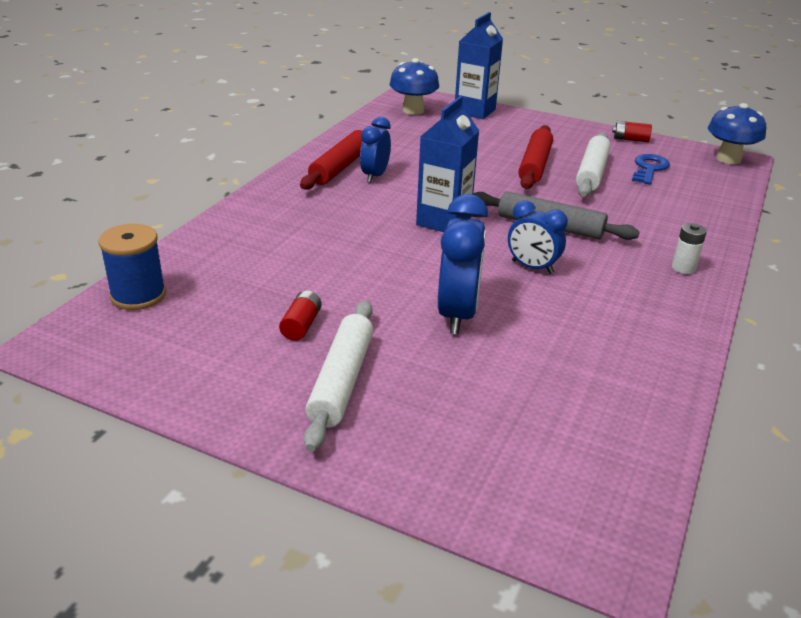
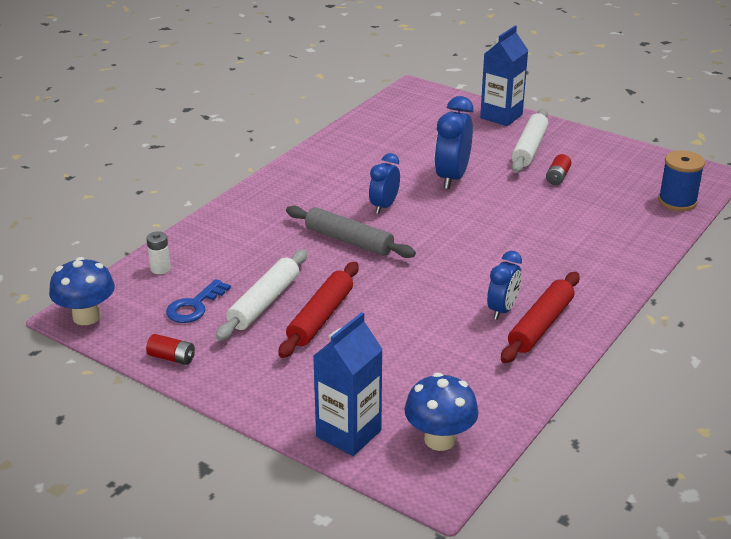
camera: 170 degrees left, 0 degrees up
blue carton [416,96,479,232] -> blue carton moved to [480,26,528,126]
blue clock [508,200,568,274] -> blue clock turned 105 degrees counterclockwise [369,153,400,214]
white battery [672,223,707,274] -> white battery moved to [146,231,171,274]

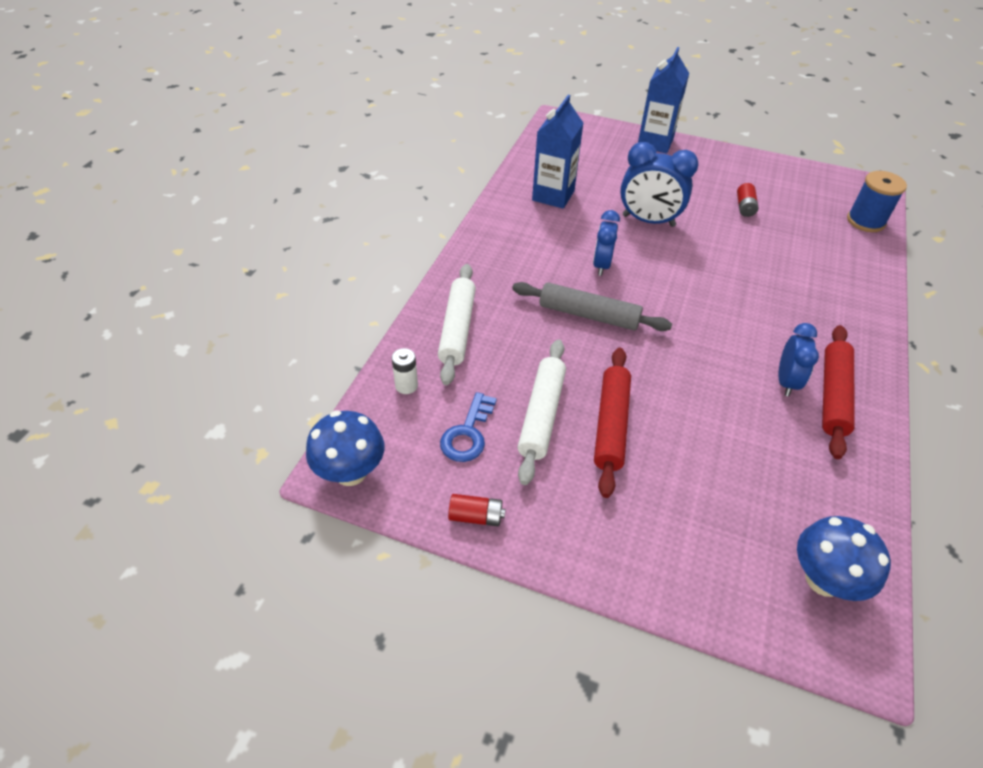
camera: 15 degrees left, 15 degrees up
blue carton [313,312,383,456] -> blue carton moved to [532,95,583,209]
blue clock [434,96,474,189] -> blue clock turned 75 degrees counterclockwise [620,142,698,227]
white rolling pin [512,109,549,173] -> white rolling pin moved to [438,264,476,385]

